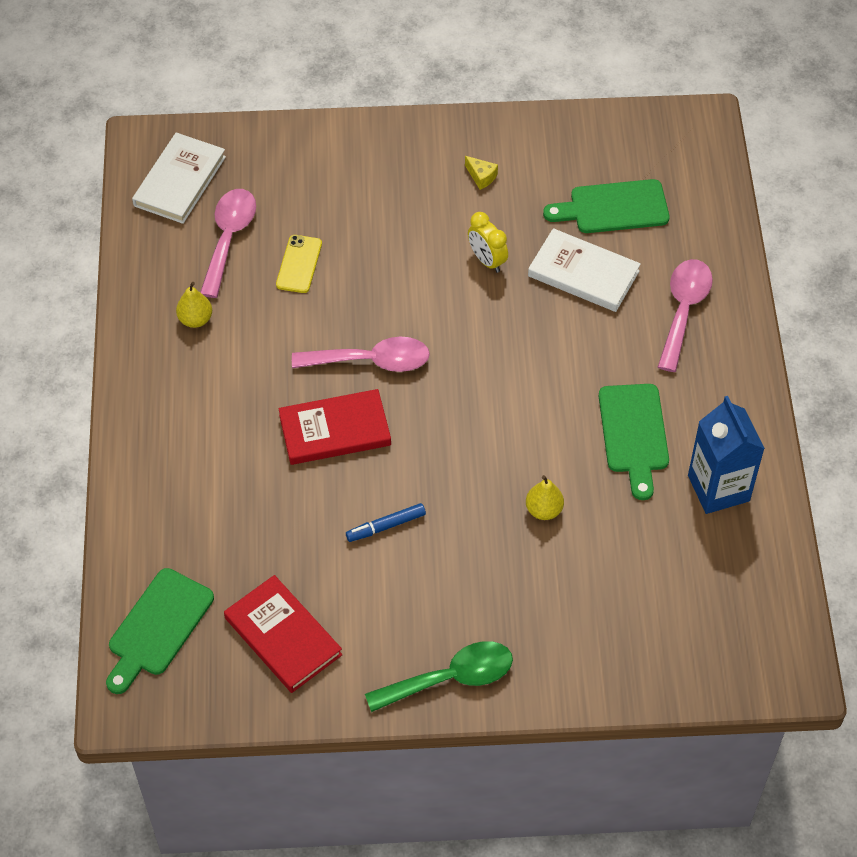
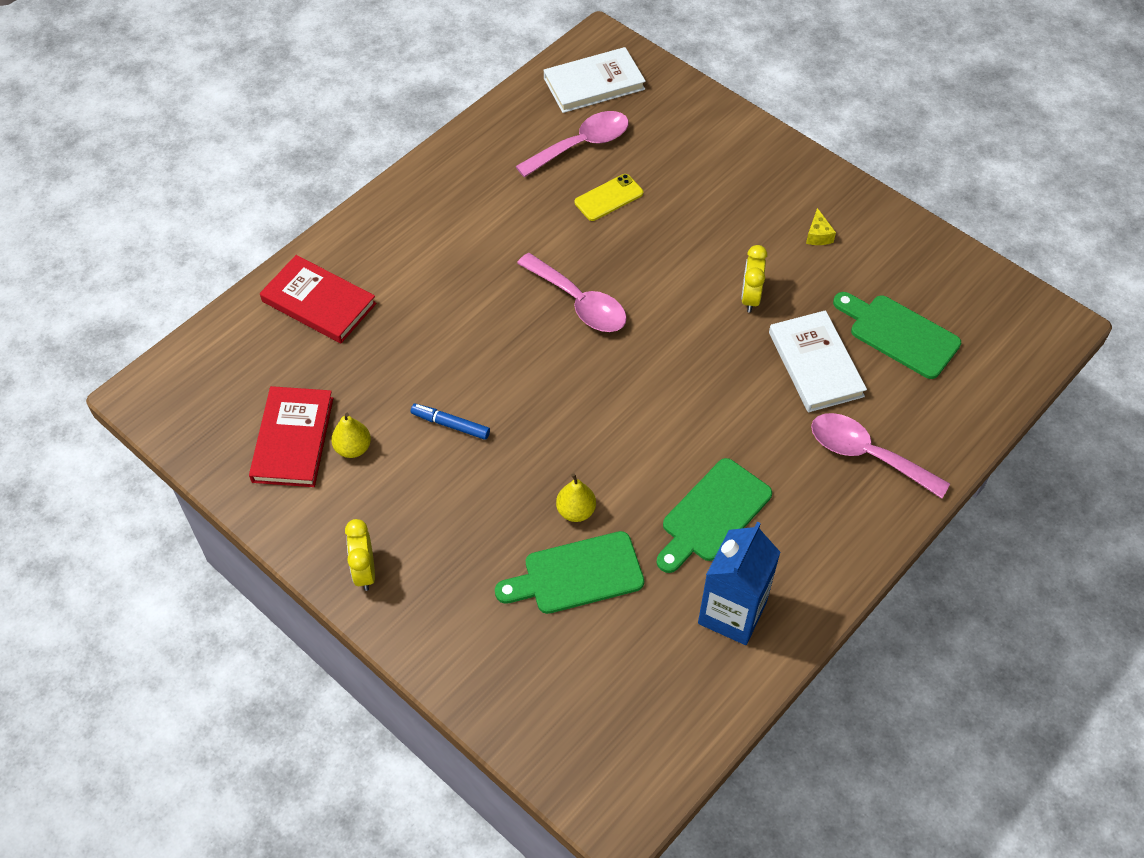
camera: 45 degrees right, 0 degrees up
green cutting board [106,568,214,694] -> green cutting board moved to [495,531,644,614]
yellow pear [176,282,212,328] -> yellow pear moved to [331,413,371,458]
red book [279,389,391,465] -> red book moved to [260,255,376,343]
green spoon [365,641,513,712] -> yellow clock [345,519,375,591]
pink spoon [658,259,713,372] -> pink spoon turned 120 degrees counterclockwise [811,413,950,499]

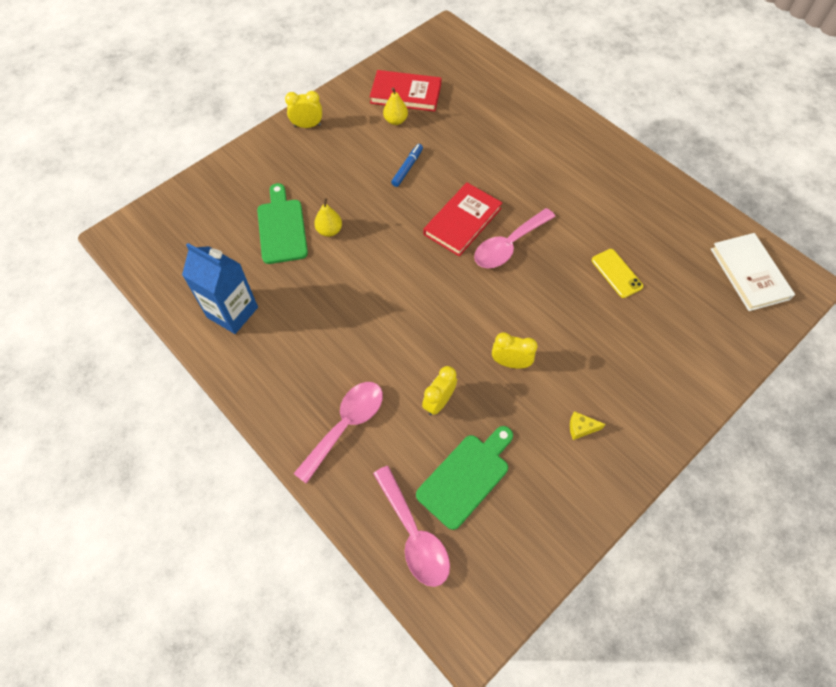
camera: 95 degrees right, 5 degrees up
red book [260,255,376,343] -> red book moved to [423,183,502,256]
pink spoon [515,111,629,177] -> pink spoon moved to [373,466,450,587]
green cutting board [657,458,772,573] -> none
white book [769,310,867,412] -> yellow clock [422,366,457,415]

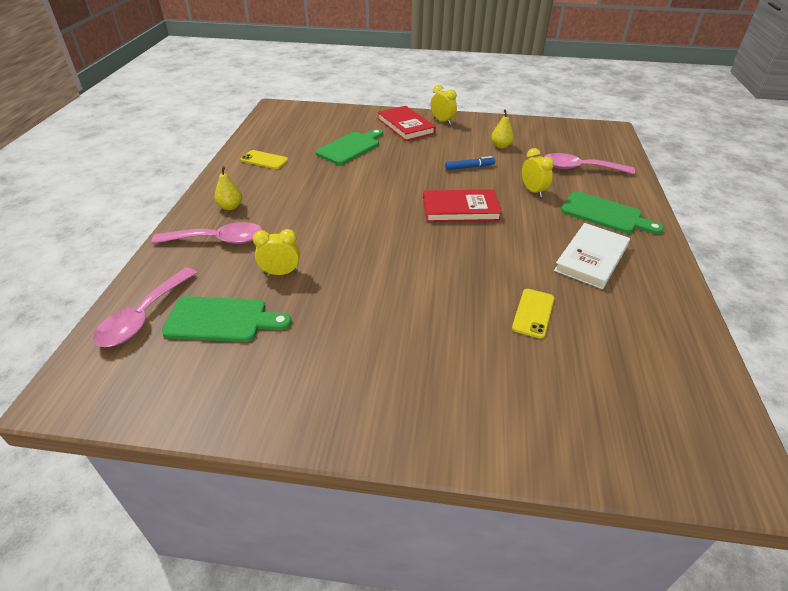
camera: 50 degrees right, 20 degrees down
blue carton [182,243,258,334] -> yellow phone [240,150,288,169]
yellow pear [314,199,342,237] -> yellow pear moved to [214,166,242,210]
red book [370,70,441,112] -> red book moved to [377,106,436,141]
pink spoon [474,208,556,268] -> pink spoon moved to [544,153,635,174]
yellow clock [492,332,537,369] -> yellow clock moved to [522,148,554,197]
yellow cheese [570,411,606,440] -> none
white book [711,233,795,311] -> white book moved to [554,223,630,289]
none -> green cutting board [561,191,664,234]

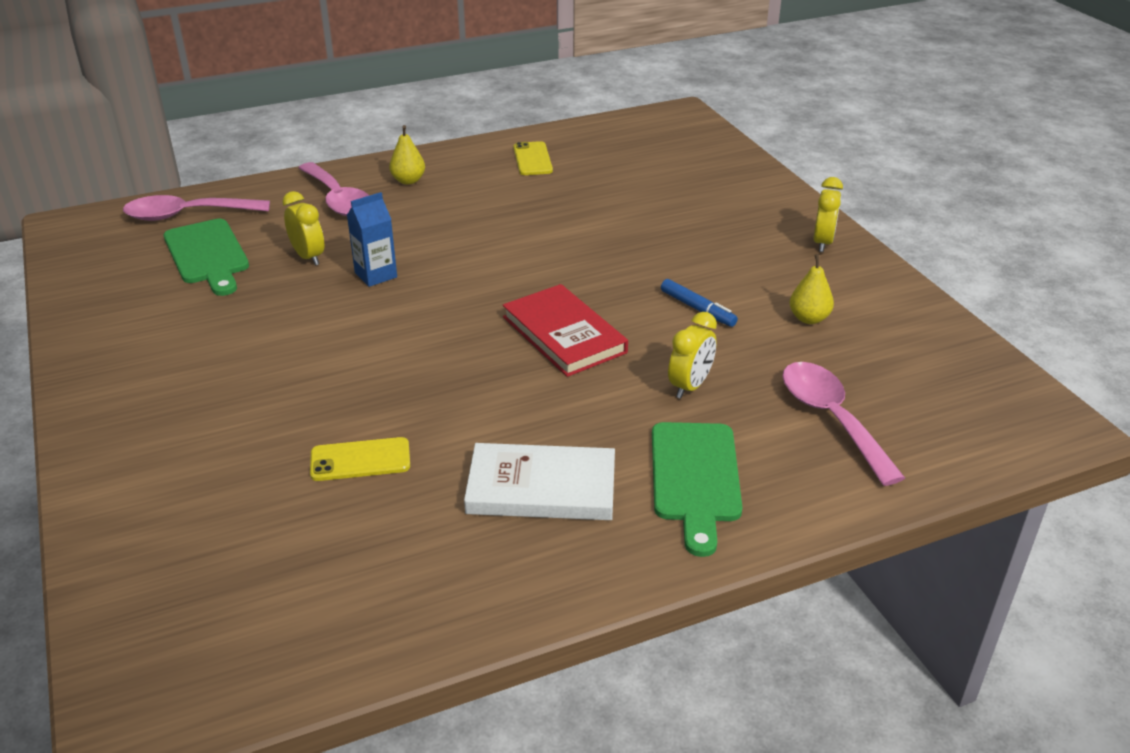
camera: 60 degrees right, 5 degrees down
green cutting board [316,129,383,165] -> none
red book [377,106,436,141] -> none
none -> blue carton [347,192,397,287]

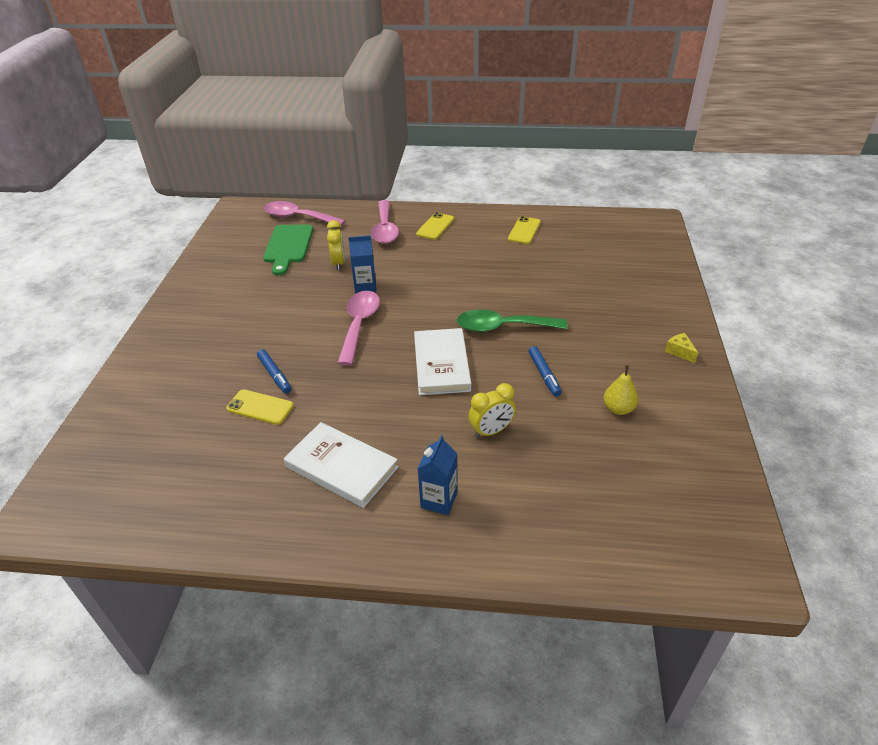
camera: 30 degrees right, 5 degrees up
yellow pear [389,125,425,184] -> yellow phone [416,212,454,240]
red book [503,284,628,377] -> white book [414,328,471,395]
green cutting board [652,422,743,557] -> blue carton [418,435,457,515]
pink spoon [782,362,905,486] -> pink spoon moved to [337,291,380,366]
yellow clock [813,177,843,252] -> yellow cheese [665,333,698,363]
none -> blue marker [257,349,292,394]
none -> green spoon [457,310,567,332]

